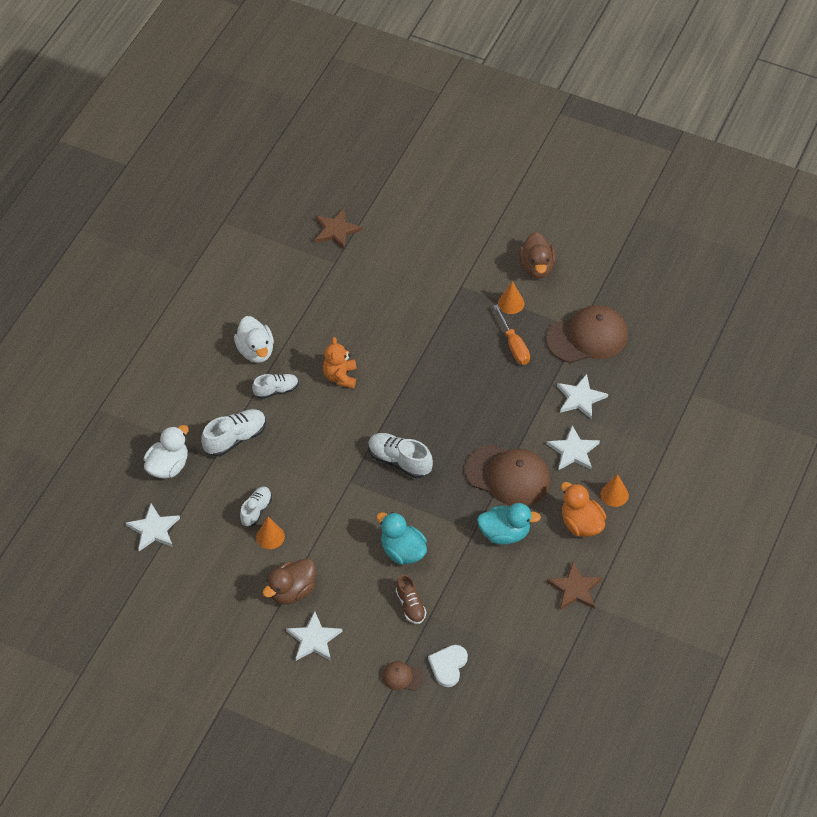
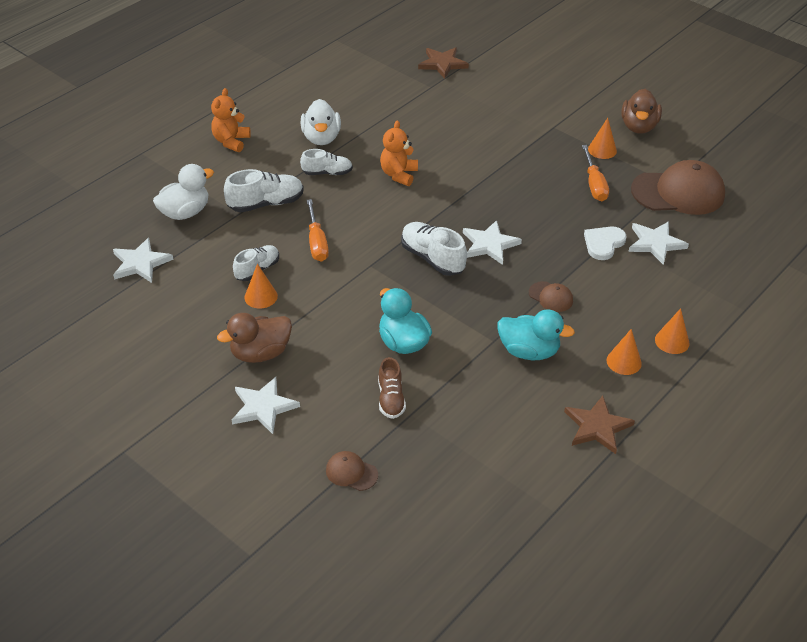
camera: 15 degrees right, 10 degrees down
white heart [428,645,468,687] -> white heart moved to [584,227,626,260]
brown cap [465,444,550,506] -> brown cap [529,281,573,312], size x0.46
white star [547,425,600,470] -> white star moved to [463,220,522,265]
orange duck [561,482,606,537] -> orange cone [606,329,642,375]
none -> orange teddy bear [211,88,251,152]
none -> orange screwdriver [307,199,329,262]

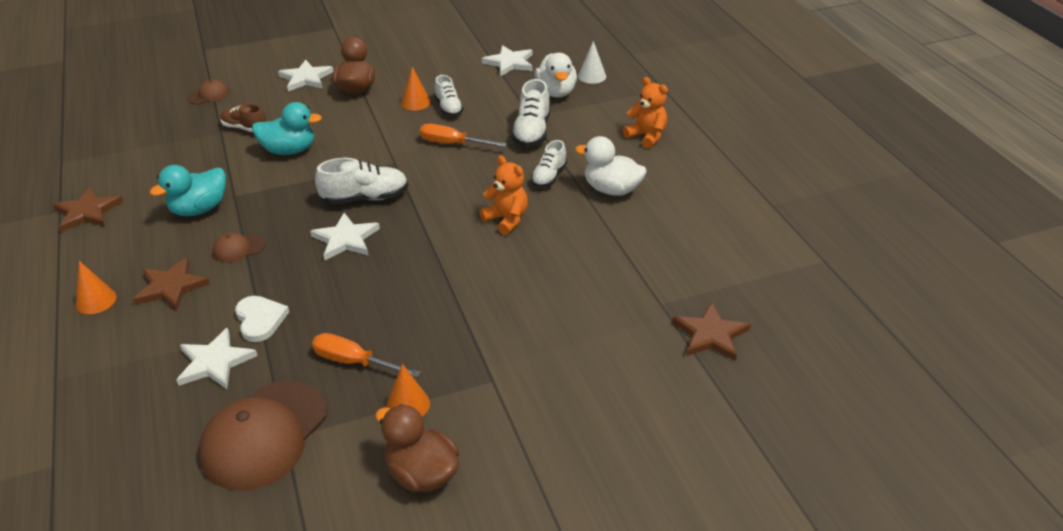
camera: 120 degrees right, 5 degrees down
orange cone [606,329,642,375] -> none
none -> brown star [133,257,210,311]
none -> white cone [578,41,606,84]

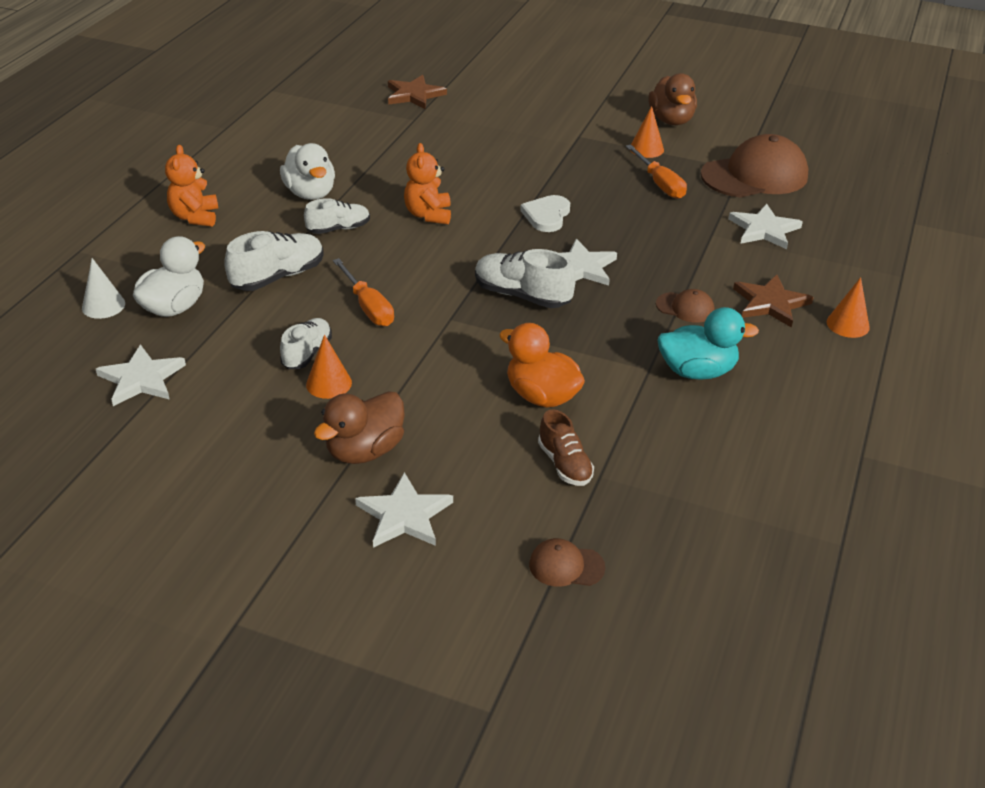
camera: 140 degrees left, 0 degrees up
brown star [53,187,123,232] -> none
white heart [235,296,289,342] -> white heart moved to [520,195,570,232]
turquoise duck [252,102,322,155] -> orange duck [499,323,585,408]

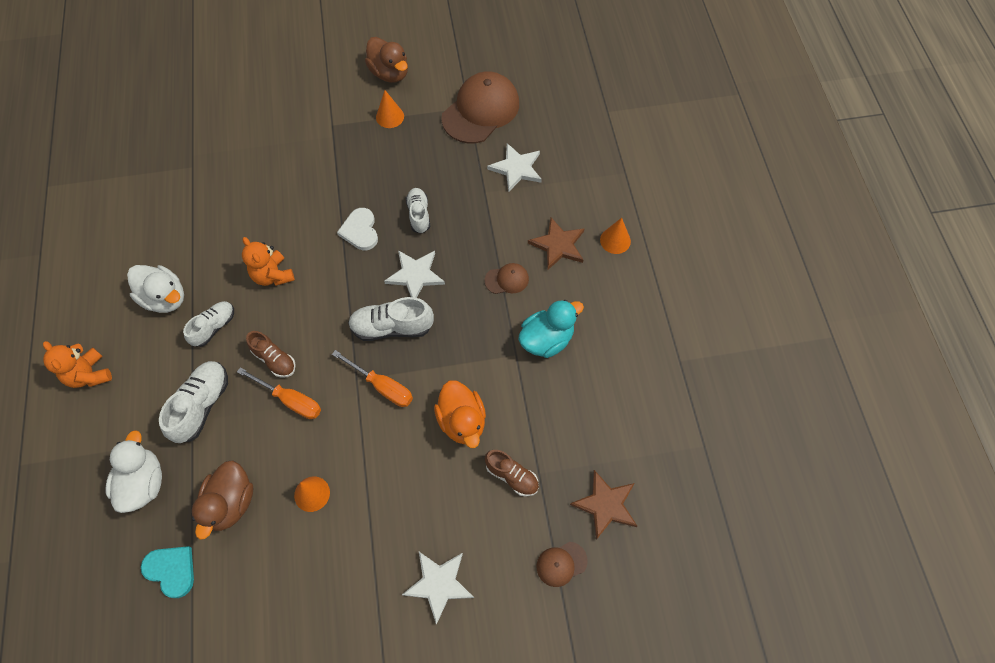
camera: 30 degrees left, 25 degrees up
white cone [82,258,125,319] -> none
white star [96,344,186,406] -> turquoise heart [141,546,194,598]
white shoe [280,318,332,369] -> white shoe moved to [406,188,430,234]
brown duck [314,391,405,464] -> brown duck moved to [192,460,253,540]
brown star [388,75,447,109] -> brown star moved to [570,470,637,540]
orange duck [499,323,585,408] -> orange duck turned 120 degrees counterclockwise [434,380,486,448]
orange screwdriver [626,145,687,199] -> orange screwdriver moved to [332,350,413,407]
none -> brown shoe [246,331,296,378]

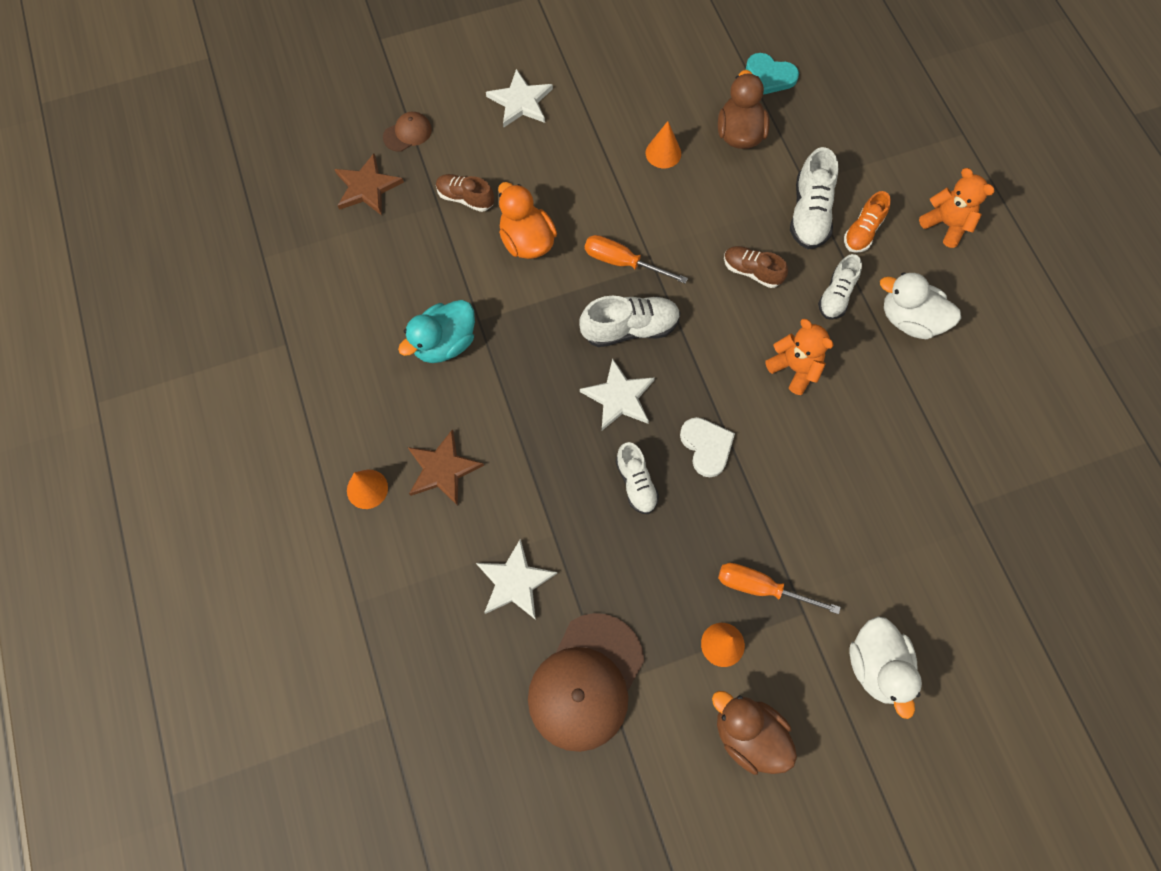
camera: 170 degrees right, 5 degrees up
white duck [106,430,162,513] -> white duck moved to [850,616,922,719]
orange screwdriver [237,367,321,419] -> orange screwdriver moved to [718,563,841,614]
brown cap [485,263,529,294] -> none
none -> orange shoe [844,191,891,253]

